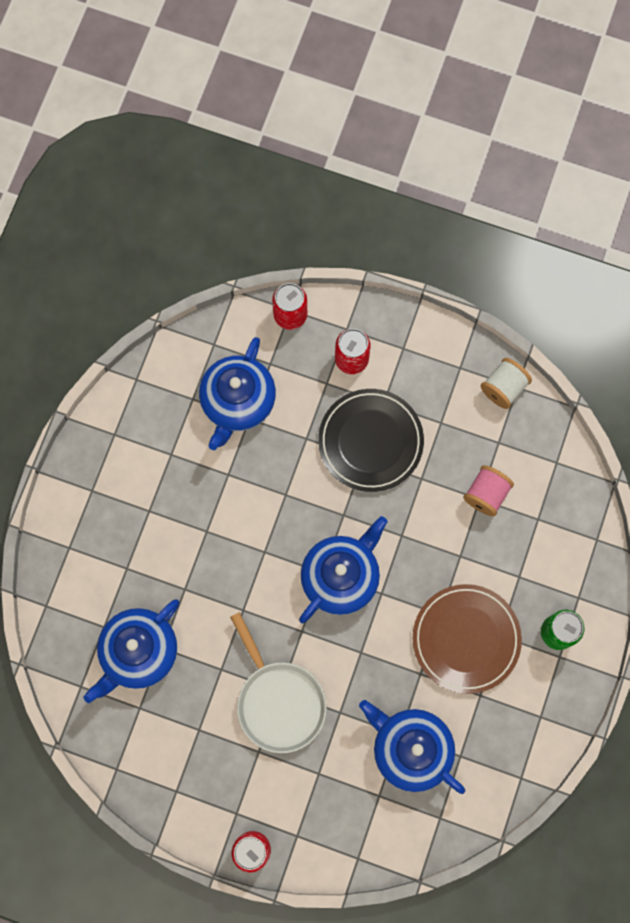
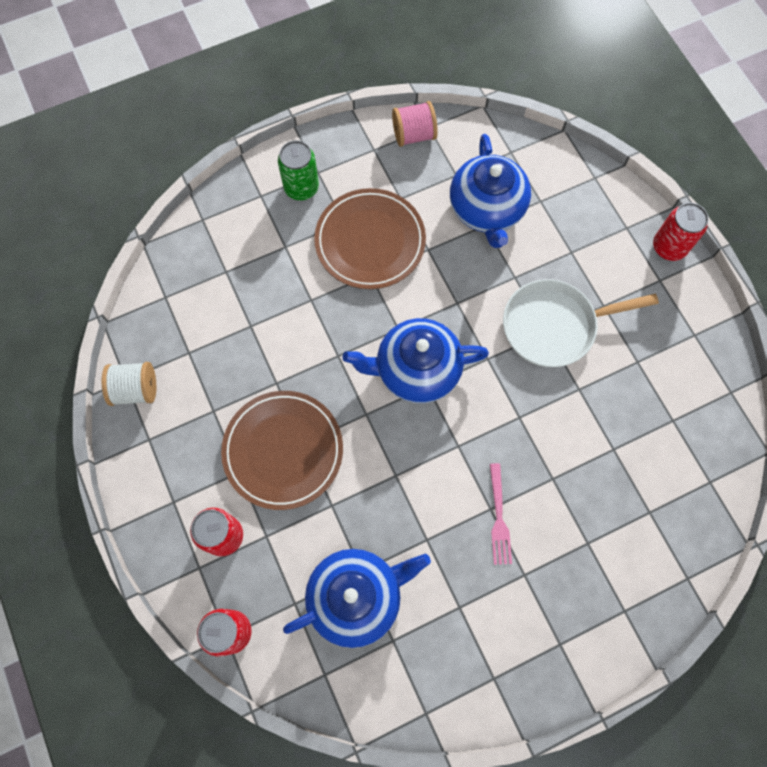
camera: 135 degrees left, 5 degrees down
blue teapot [84,599,180,703] -> none
white pan [230,612,327,753] -> white pan turned 120 degrees counterclockwise [503,279,659,367]
black plate [318,389,424,492] -> brown plate [221,391,343,510]
pink spool [463,465,514,517] -> pink spool moved to [392,101,438,147]
none -> pink fork [490,463,512,565]

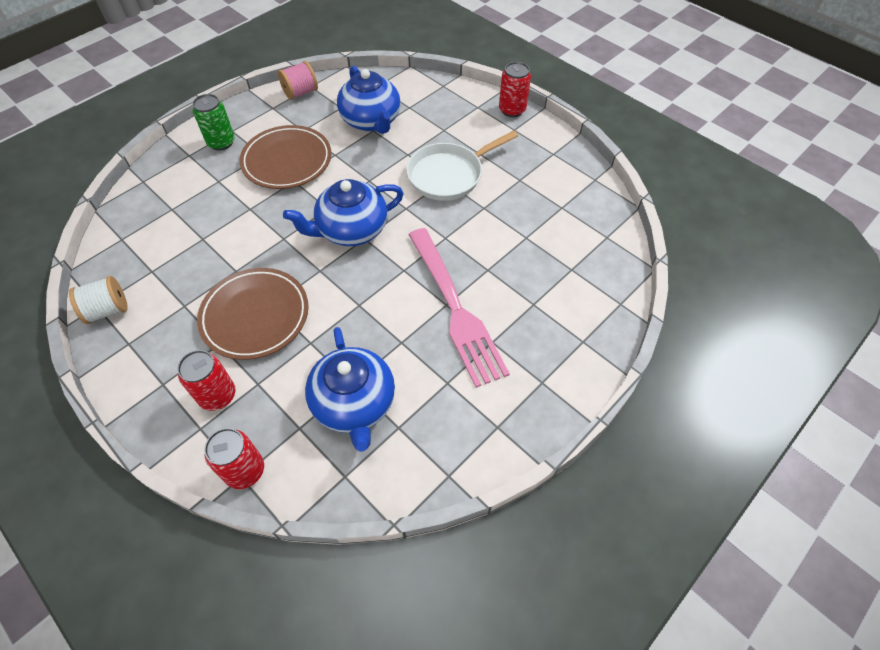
camera: 20 degrees left, 15 degrees down
blue teapot [283,549,431,648] -> blue teapot turned 120 degrees clockwise [305,327,395,452]
pink fork [490,463,512,565] -> pink fork [408,228,510,388], size x2.23

